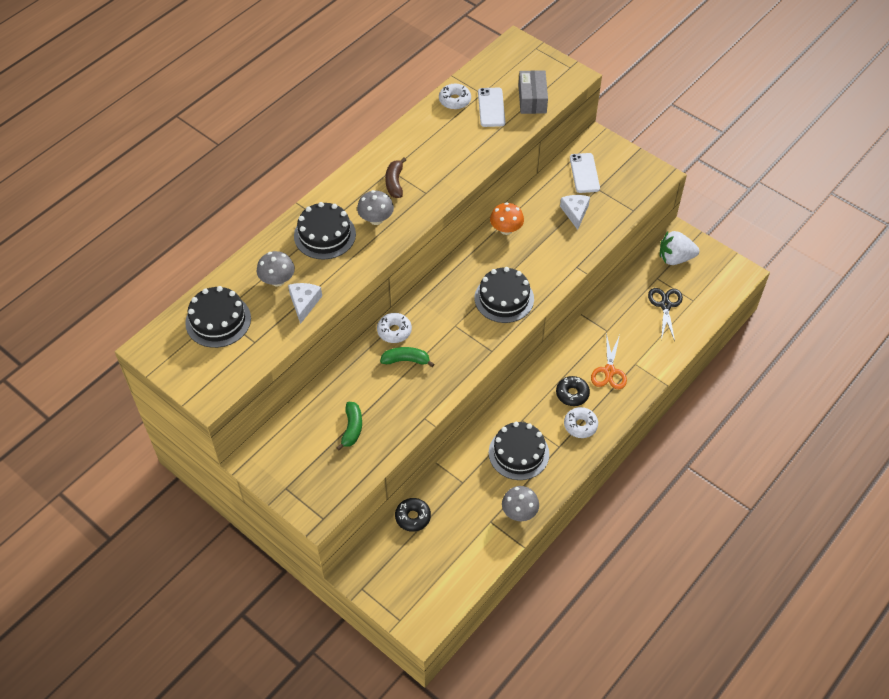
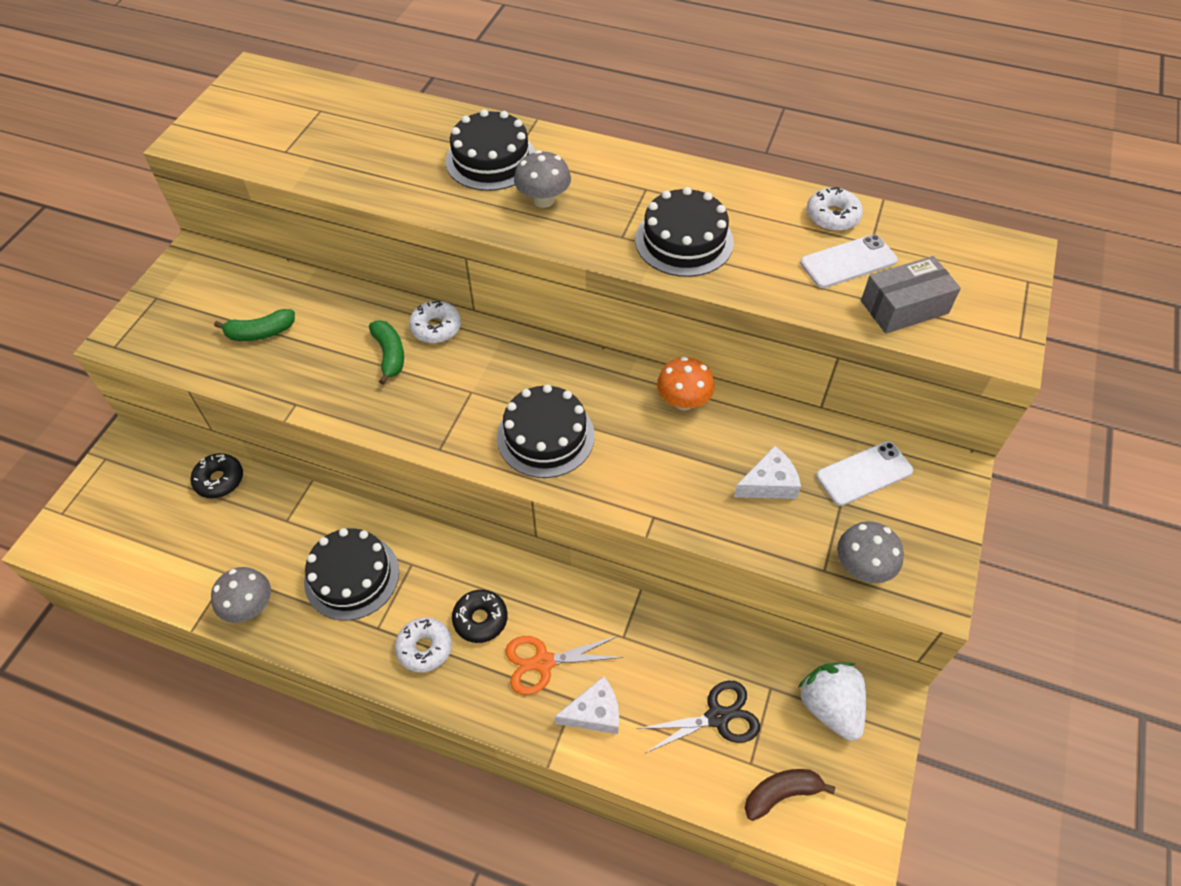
camera: 70 degrees right, 0 degrees up
black cake [185,286,251,348] -> black cake moved to [635,187,734,277]
grey mushroom [257,251,295,287] -> grey mushroom moved to [837,521,904,583]
white cheese [288,283,322,324] -> white cheese moved to [554,676,619,734]
brown banana [385,157,406,198] -> brown banana moved to [745,769,835,821]

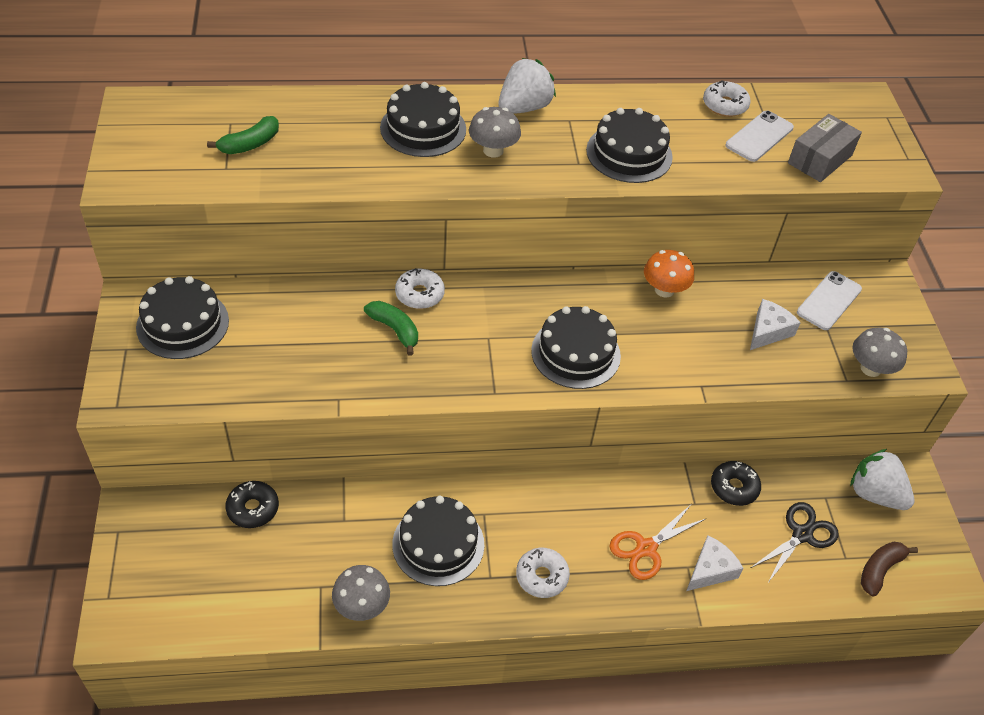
camera: 30 degrees left, 5 degrees down
green banana [214,309,295,341] -> green banana moved to [207,116,279,154]
black donut [452,590,508,643] -> black donut moved to [711,461,761,506]
none -> black cake [136,276,229,359]
none -> white strawberry [499,58,556,114]

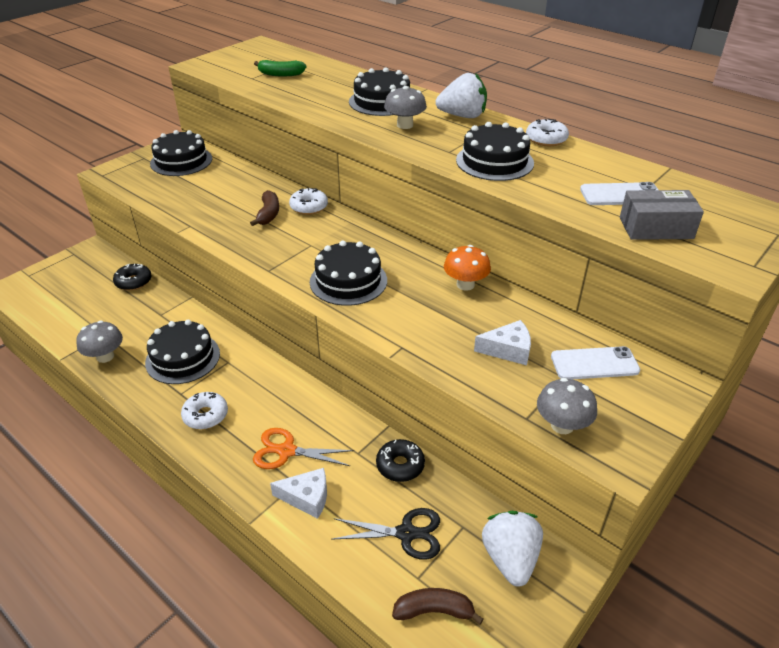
camera: 50 degrees right, 10 degrees down
green banana [364,301,418,355] -> brown banana [250,190,279,226]
white donut [703,81,751,117] -> white donut moved to [526,119,569,146]

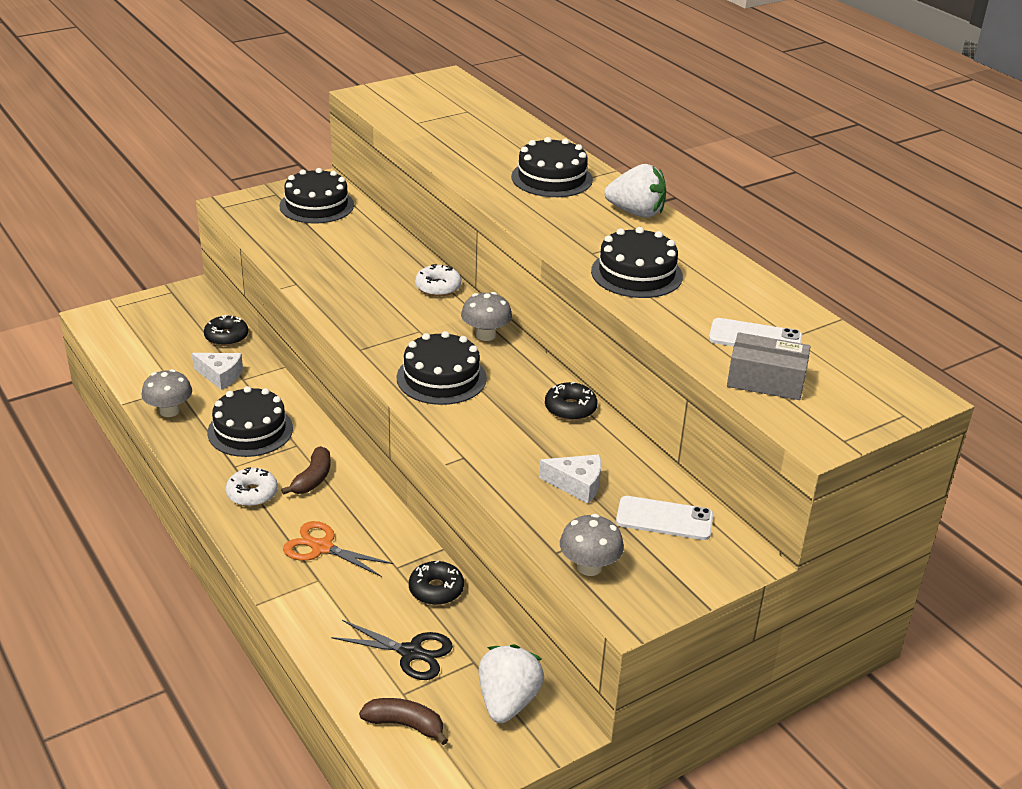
camera: 15 degrees right, 5 degrees down
brown banana [250,190,279,226] -> brown banana moved to [281,446,331,495]
green banana [254,60,306,76] -> none
white cheese [270,468,327,519] -> white cheese moved to [192,353,243,390]
grey mushroom [384,86,427,129] -> grey mushroom moved to [461,292,512,341]
orange mushroom [444,245,491,291] -> black donut [545,382,598,421]
white donut [526,119,569,146] -> none

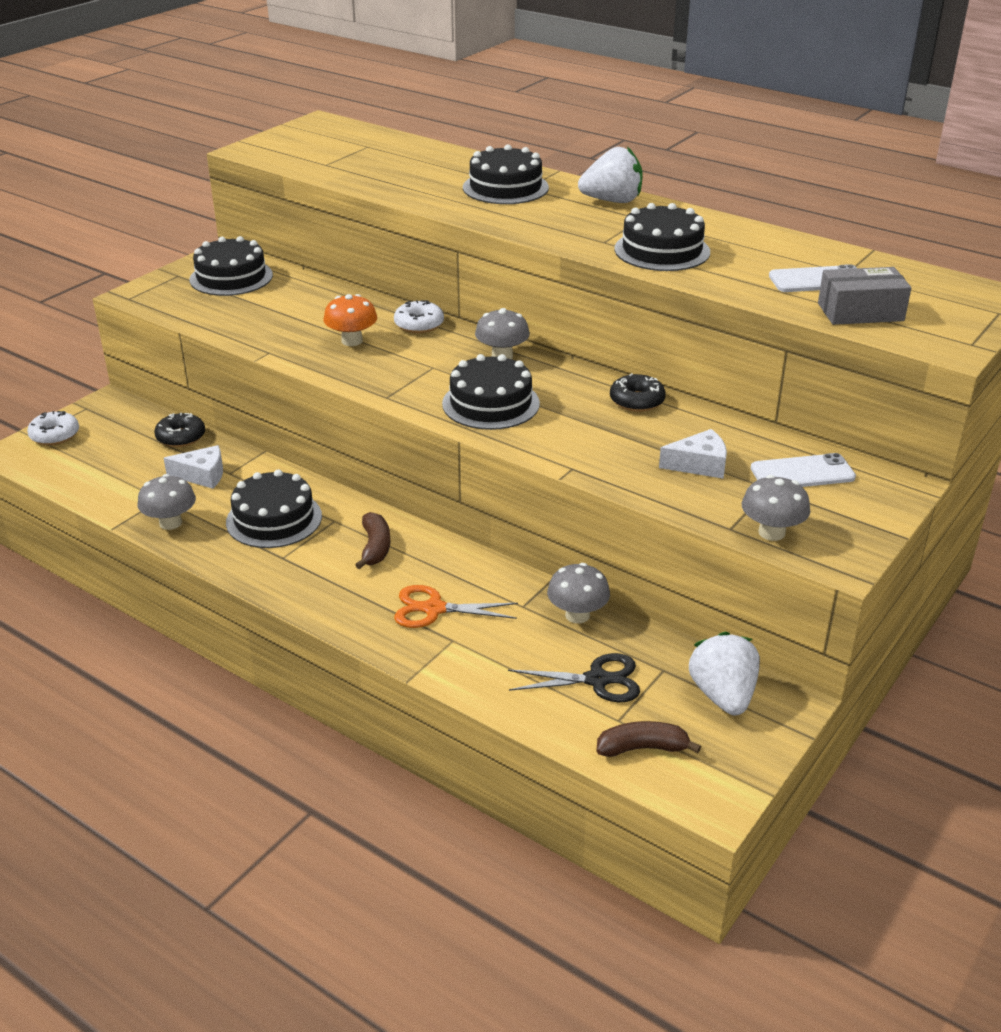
camera: 20 degrees left, 0 degrees up
white donut [226,467,278,507] -> white donut moved to [27,411,79,445]
black donut [409,561,464,605] -> grey mushroom [547,563,610,624]
none -> orange mushroom [324,294,377,346]

